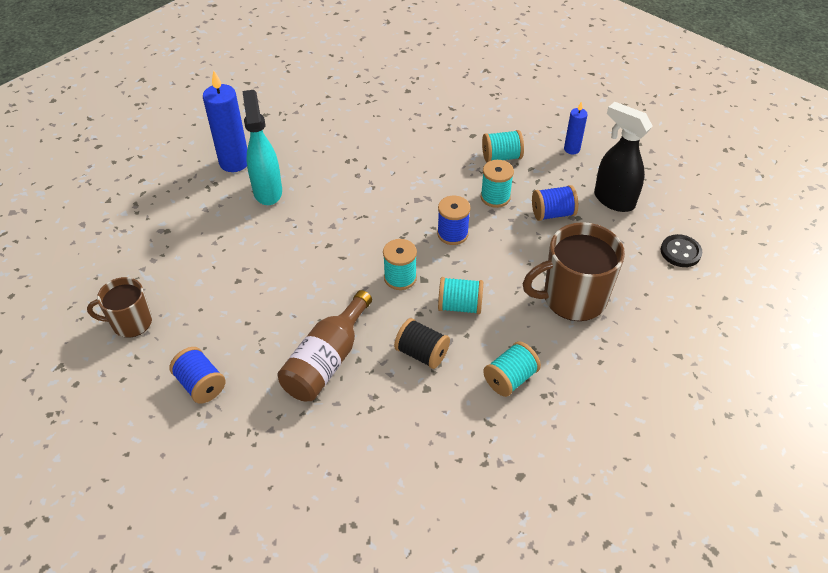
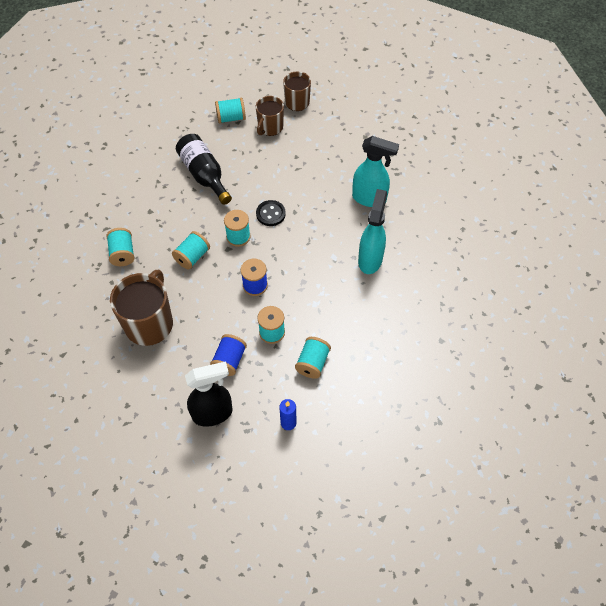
camera: 120 degrees right, 10 degrees up
blue spool [169,347,226,404] -> turquoise spool [215,97,246,124]
blue candle [203,71,247,172] -> none
brown bottle [277,290,372,401] -> black bottle [176,134,232,205]
black spool [394,318,450,369] -> none
black button [661,234,702,267] -> black button moved to [256,200,286,226]
none -> brown mug [256,96,284,136]
none -> turquoise spray bottle [358,189,387,274]

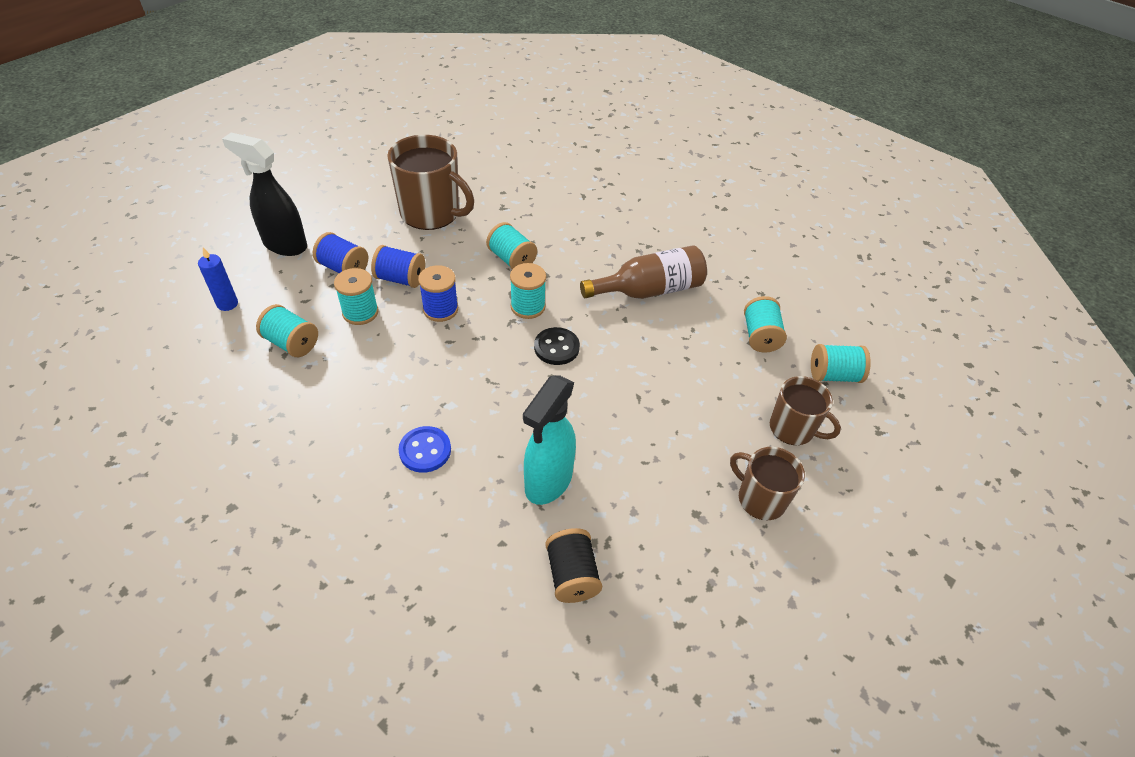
camera: 100 degrees right, 10 degrees down
turquoise spool [106,228,135,266] -> turquoise spool moved to [811,344,871,383]
black bottle [176,134,232,205] -> brown bottle [580,245,707,299]
black spray bottle [185,361,233,427] -> black spray bottle turned 120 degrees clockwise [222,132,307,256]
brown mug [256,96,284,136] -> brown mug moved to [730,447,805,520]
turquoise spray bottle [358,189,387,274] -> blue button [398,426,451,473]
none -> blue spool [371,245,425,288]
none -> black spool [545,528,602,603]

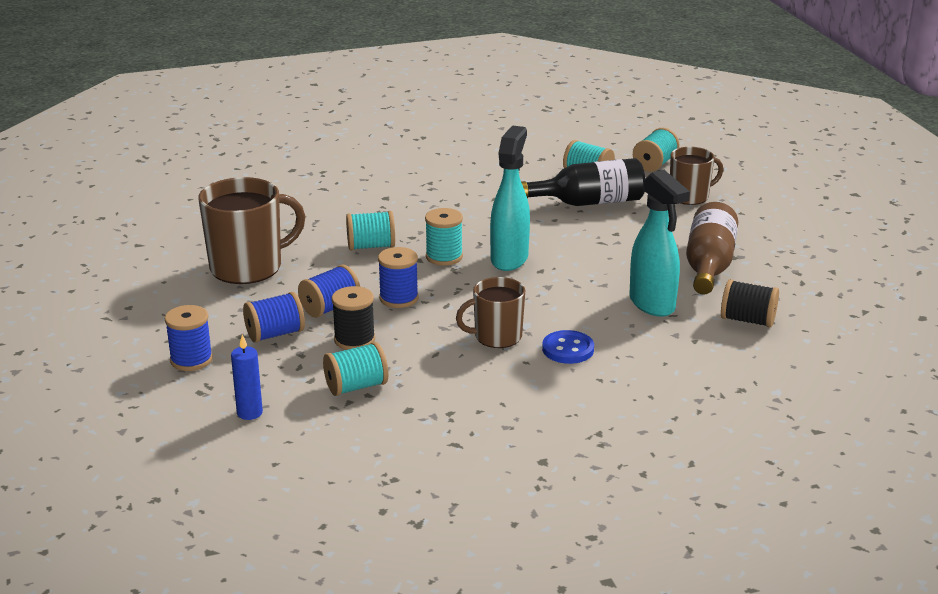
camera: 55 degrees left, 20 degrees down
black spray bottle [222,132,307,256] -> blue spool [165,305,213,371]
turquoise spool [334,268,379,325] -> black spool [332,286,375,350]
black button [534,327,580,365] -> turquoise spray bottle [490,125,530,271]
brown bottle [580,245,707,299] -> brown bottle moved to [686,202,738,294]
brown mug [730,447,805,520] -> brown mug moved to [456,277,525,348]
none -> black bottle [521,158,645,206]

